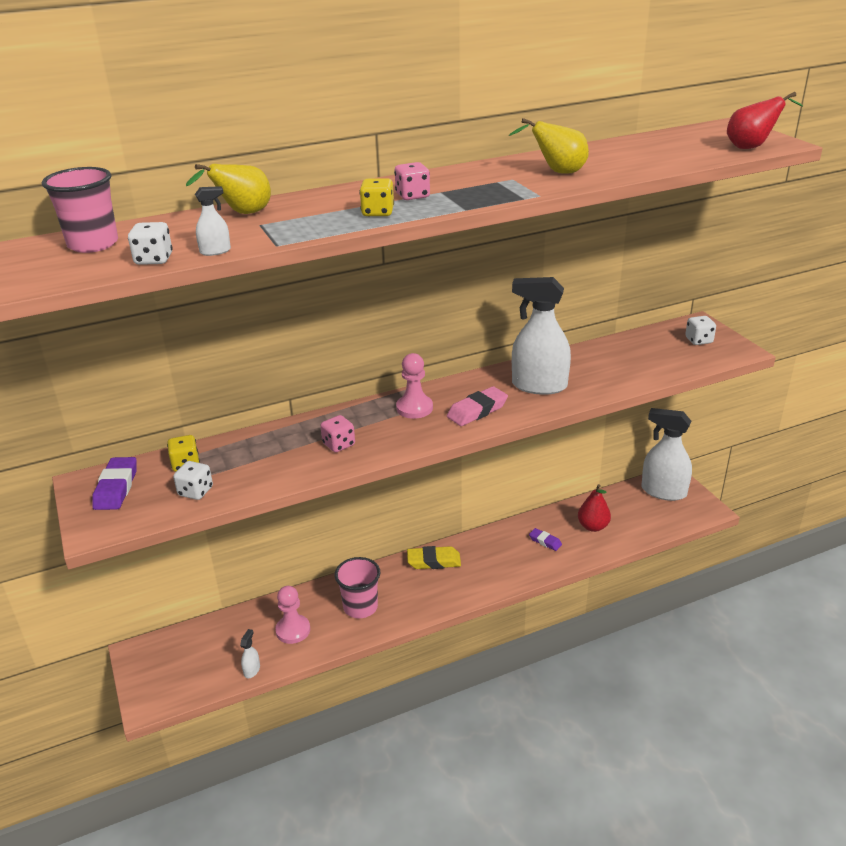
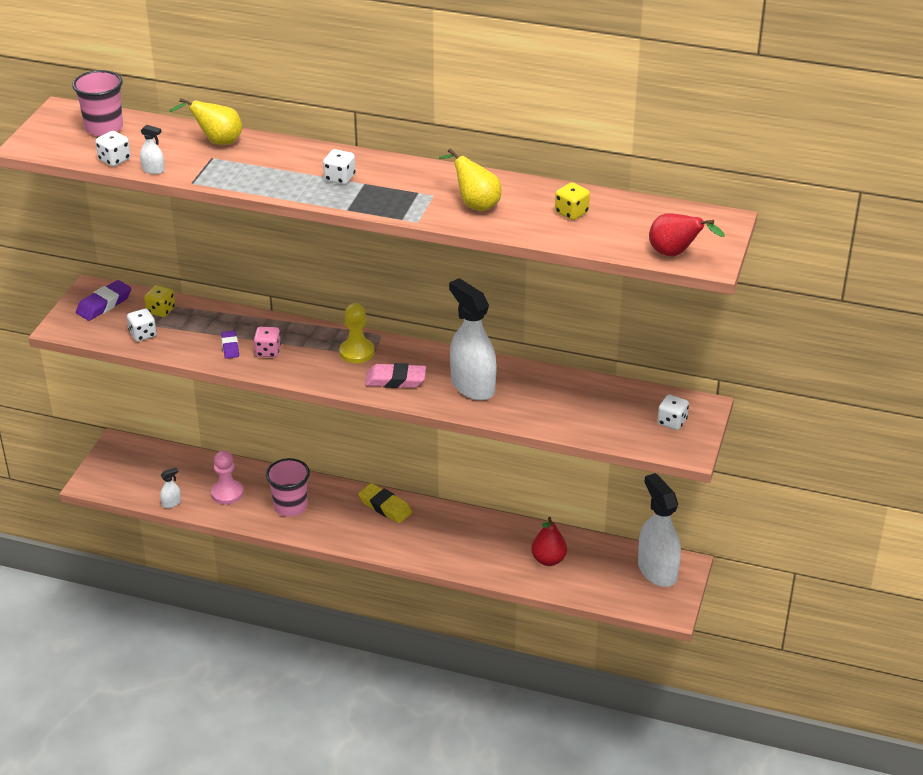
camera: 40 degrees right, 5 degrees up
yellow dice [359,178,394,216] -> yellow dice moved to [555,182,590,220]
pink dice [394,162,430,200] -> white dice [323,149,355,185]
pink pawn [396,353,433,419] -> yellow pawn [339,303,374,363]
purple eraser [529,528,562,551] -> purple eraser moved to [221,331,239,359]

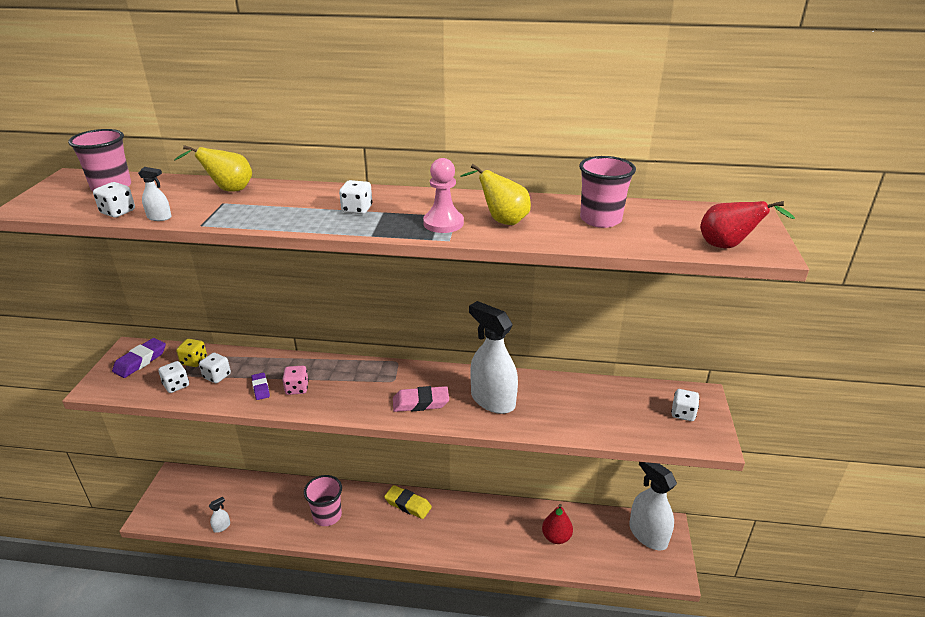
camera: 10 degrees left, 5 degrees down
pink pawn [211,450,243,505] -> pink pawn moved to [423,158,464,233]
yellow pawn [339,303,374,363] -> none
yellow dice [555,182,590,220] -> pink cup [579,156,636,228]
none -> white dice [199,353,231,383]

